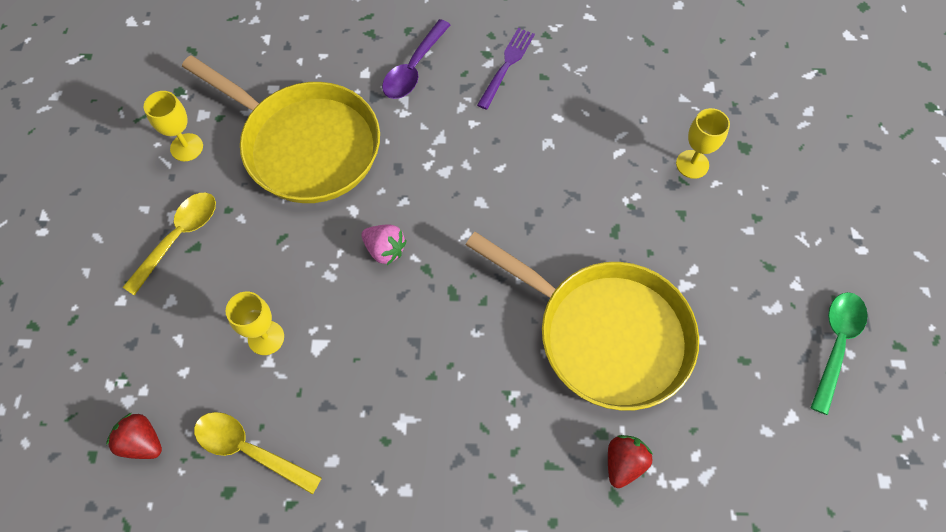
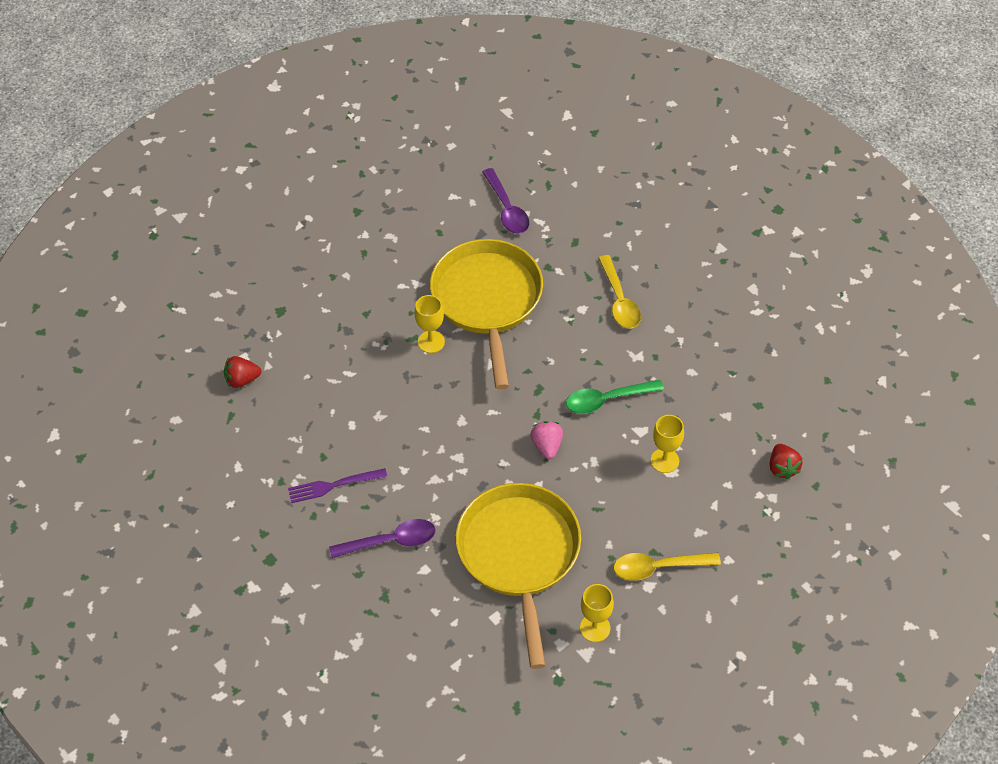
camera: 130 degrees left, 10 degrees down
yellow spoon [194,412,322,494] -> yellow spoon moved to [598,255,641,329]
red strawberry [608,435,653,488] -> red strawberry moved to [224,356,261,388]
yellow goblet [676,108,730,179] -> yellow goblet moved to [415,295,445,353]
green spoon [811,292,868,415] -> green spoon moved to [566,380,664,414]
none -> purple spoon [482,168,529,234]

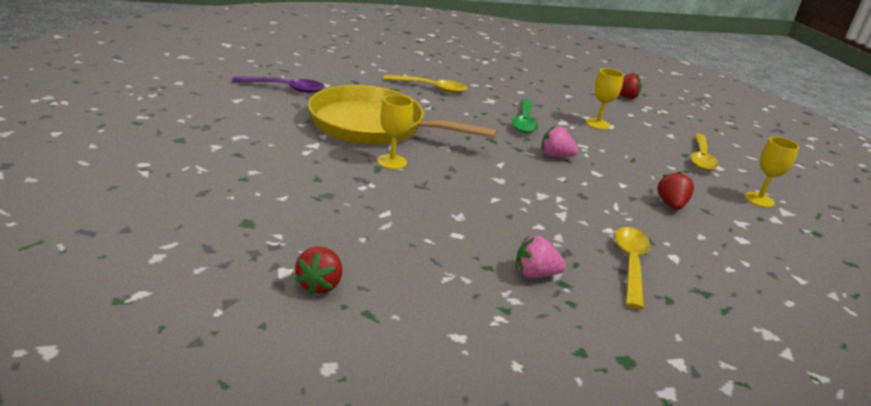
camera: 70 degrees left, 25 degrees down
purple fork [288,468,387,503] -> pink strawberry [516,236,566,278]
purple spoon [329,519,435,558] -> yellow spoon [615,227,650,309]
yellow pan [456,483,581,669] -> red strawberry [657,172,694,210]

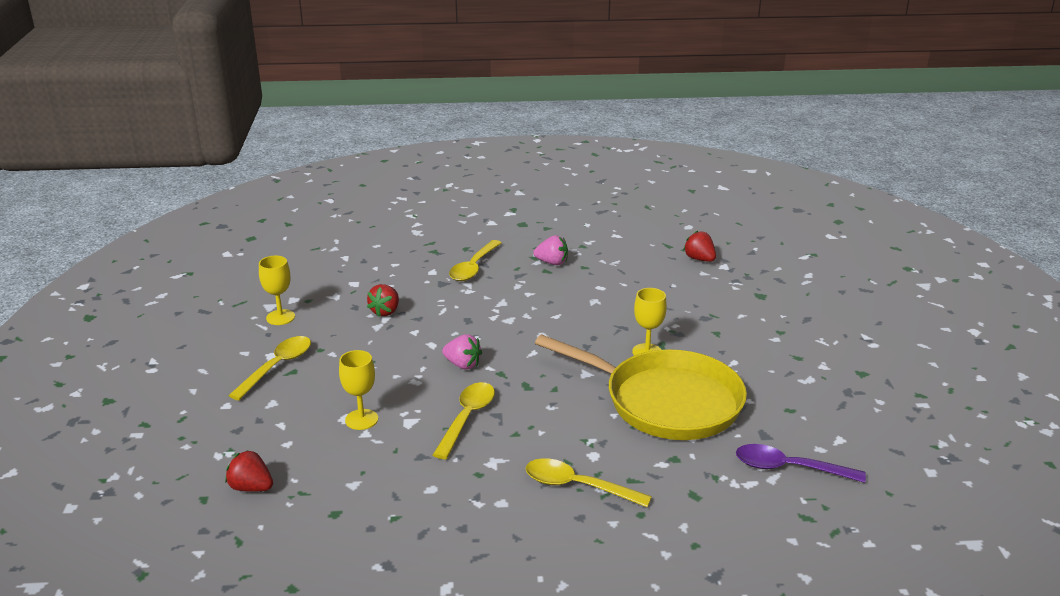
camera: 165 degrees left, 0 degrees up
red strawberry [295,247,342,295] -> red strawberry turned 60 degrees counterclockwise [683,231,716,262]
green spoon [512,99,538,133] -> yellow spoon [433,382,495,459]

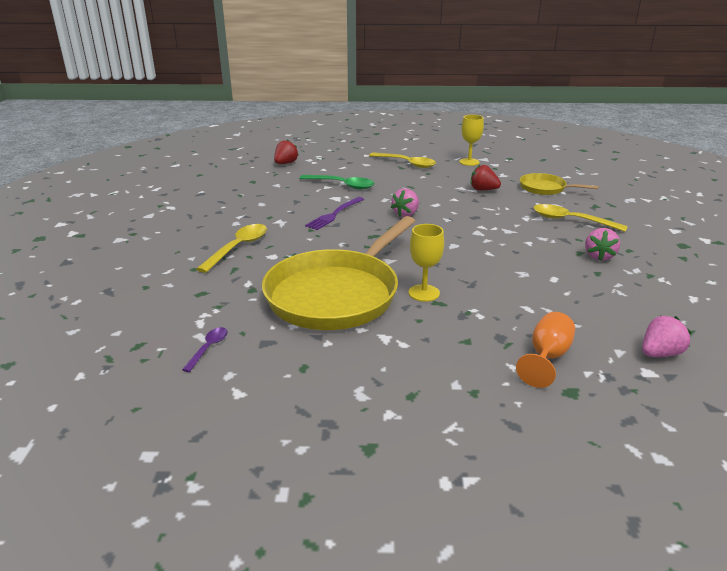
camera: 95 degrees right, 0 degrees up
yellow goblet [339,350,378,430] -> green spoon [299,175,375,189]
yellow spoon [433,382,495,459] -> purple fork [305,197,364,230]
red strawberry [683,231,716,262] -> pink strawberry [642,316,692,357]
purple spoon [736,444,866,483] -> purple spoon [182,327,228,372], size x0.54
none -> orange goblet [516,312,575,388]
none -> yellow pan [520,173,599,195]

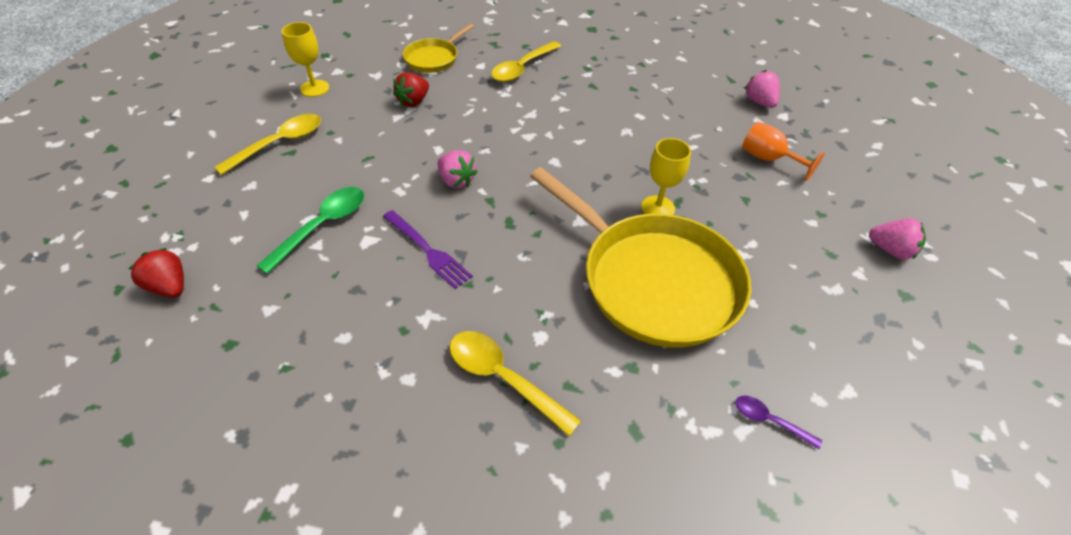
camera: 80 degrees left, 20 degrees up
pink strawberry [585,228,620,261] -> pink strawberry moved to [869,218,926,260]

